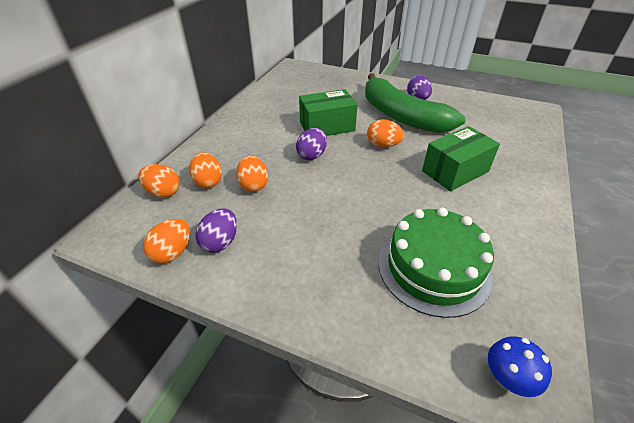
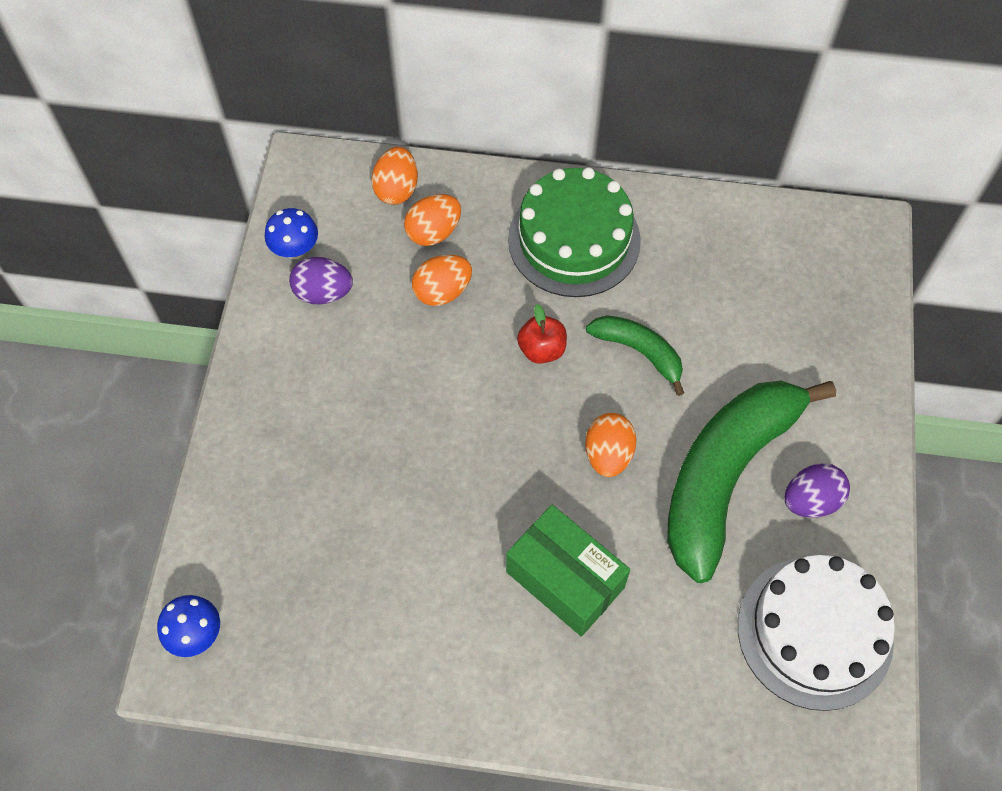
camera: 75 degrees right, 20 degrees up
orange egg [143,219,190,264] -> blue mushroom [265,208,318,259]
purple egg [296,128,327,160] -> red apple [517,304,567,364]
green box [299,89,357,136] -> green banana [586,315,684,396]
green cake [378,208,494,318] -> green cake moved to [508,167,641,297]
none -> white cake [738,555,895,711]

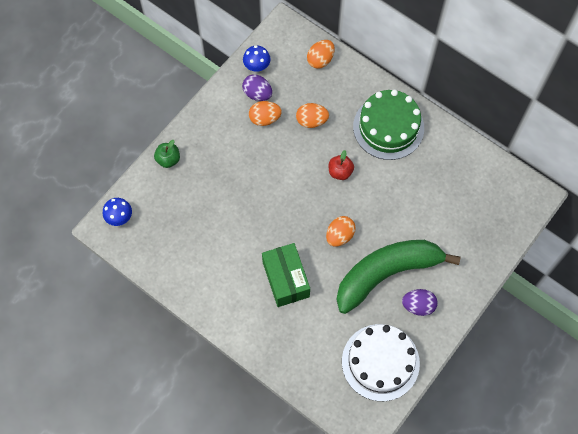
camera: 30 degrees right, 5 degrees up
orange egg [404,194,461,246] -> orange egg moved to [249,101,282,126]
green banana [586,315,684,396] -> none
none -> green apple [154,140,180,168]

